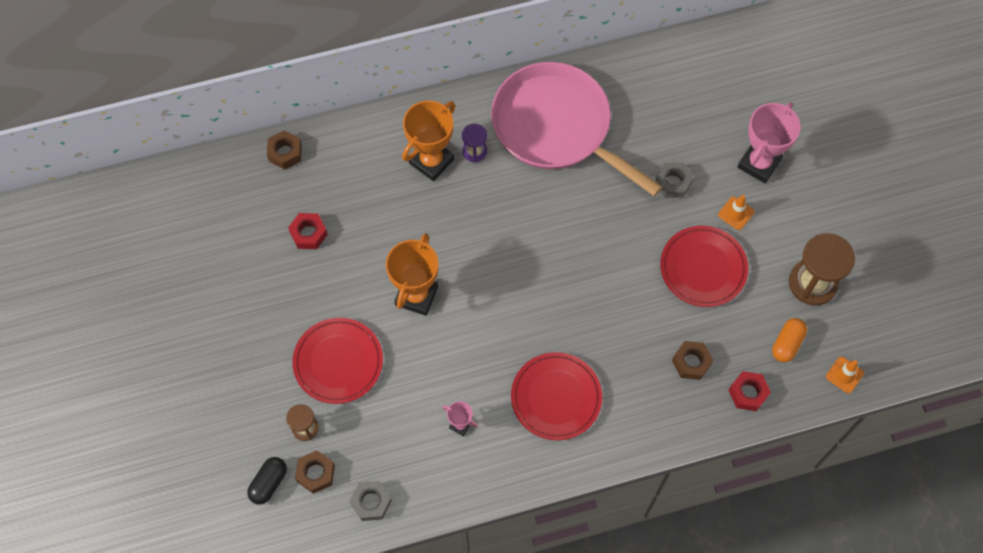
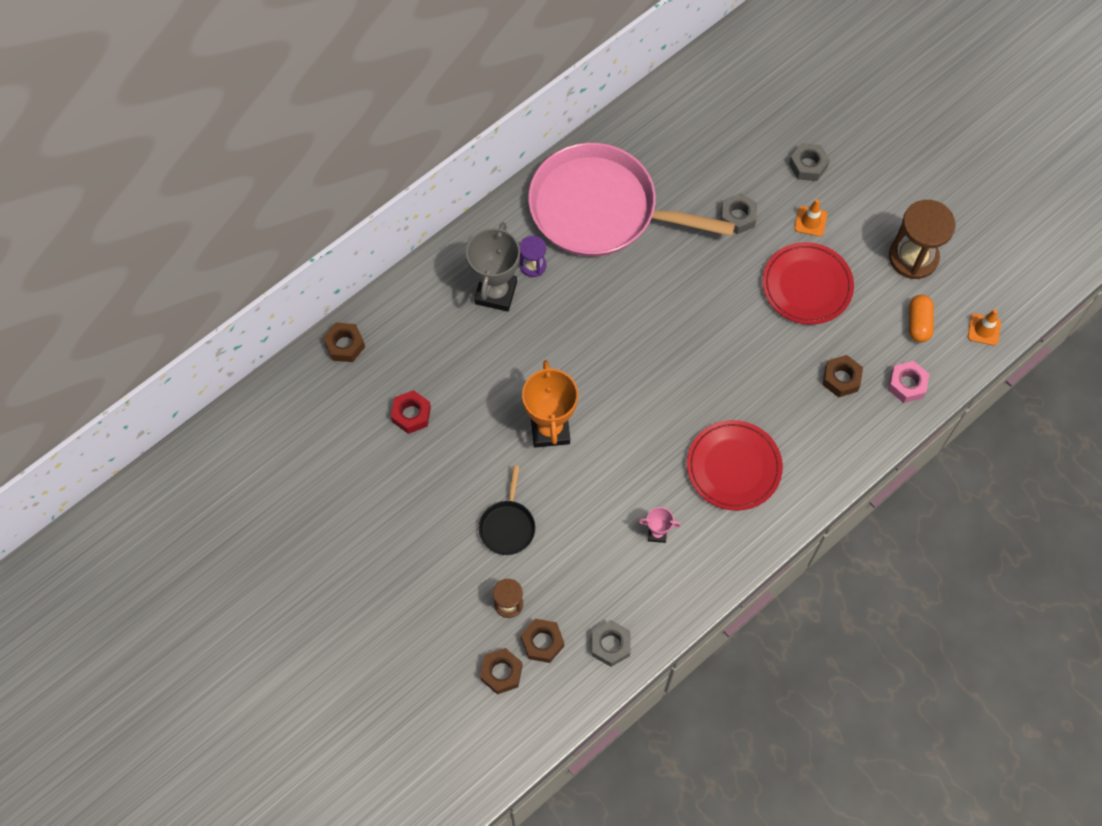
camera: 25 degrees left, 0 degrees up
black capsule [247,457,287,505] -> brown nut [480,648,522,694]
red plate [293,318,383,404] -> black pan [479,466,535,555]
orange trophy [402,101,455,181] -> grey trophy [466,222,520,312]
red nut [729,371,771,411] -> pink nut [888,361,930,403]
pink trophy [738,102,801,183] -> grey nut [789,143,830,181]

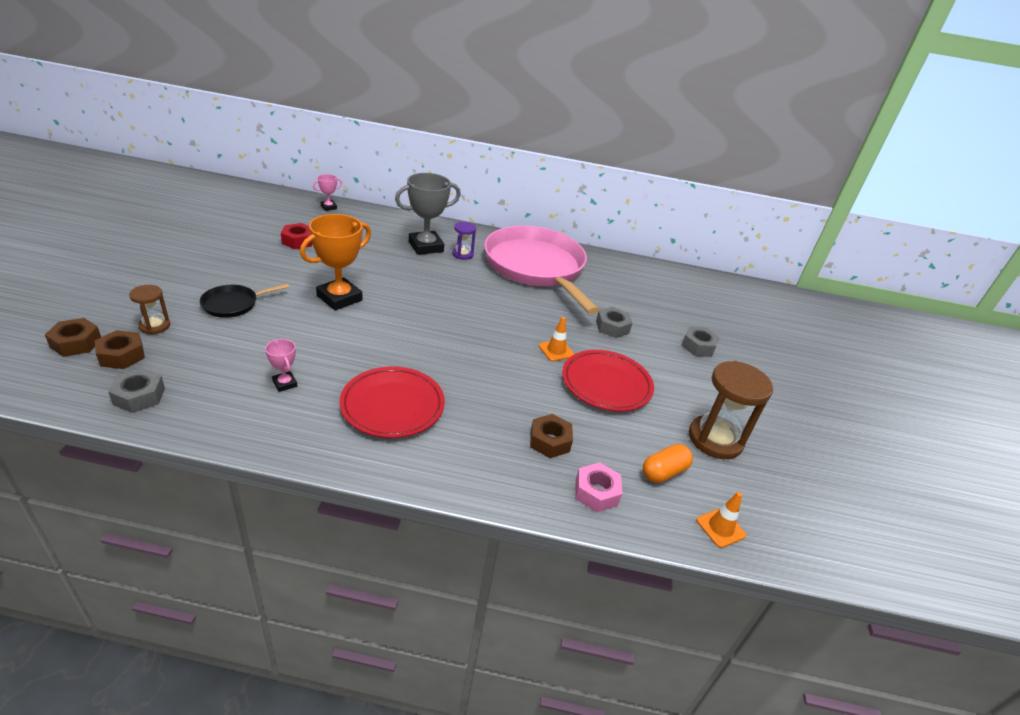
camera: 45 degrees right, 30 degrees down
brown nut [323,323,365,362] -> pink trophy [313,174,342,211]
orange traffic cone [794,199,827,237] -> orange traffic cone moved to [539,317,574,361]

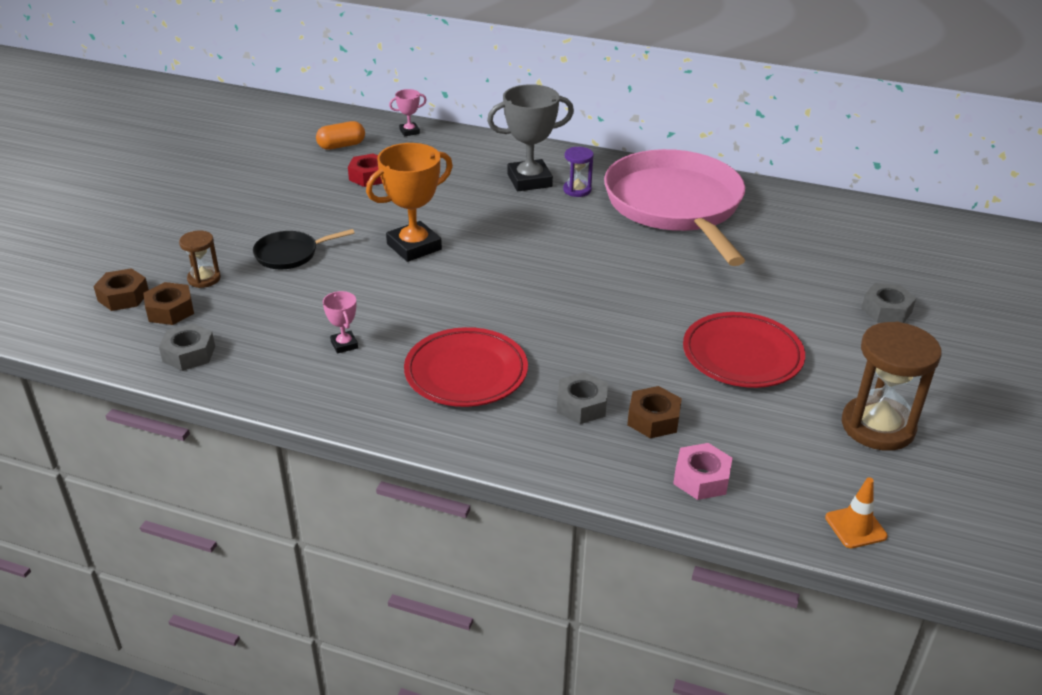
camera: 15 degrees right, 0 degrees up
orange traffic cone [539,317,574,361] -> none
grey nut [596,307,632,338] -> grey nut moved to [557,372,608,424]
orange capsule [643,444,693,483] -> orange capsule moved to [316,121,365,150]

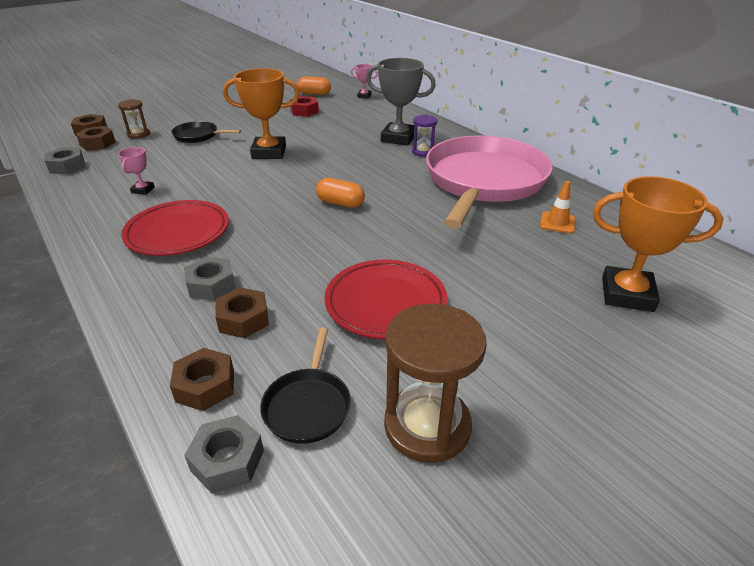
camera: 35 degrees right, 0 degrees up
pink nut [673,443,733,500] -> brown nut [170,348,234,411]
orange traffic cone [825,478,888,548] -> orange traffic cone moved to [540,181,575,233]
grey nut [861,283,916,323] -> grey nut moved to [184,415,264,493]
none -> black pan [260,328,351,444]
none -> orange capsule [316,178,365,208]
none -> orange trophy [593,176,724,312]

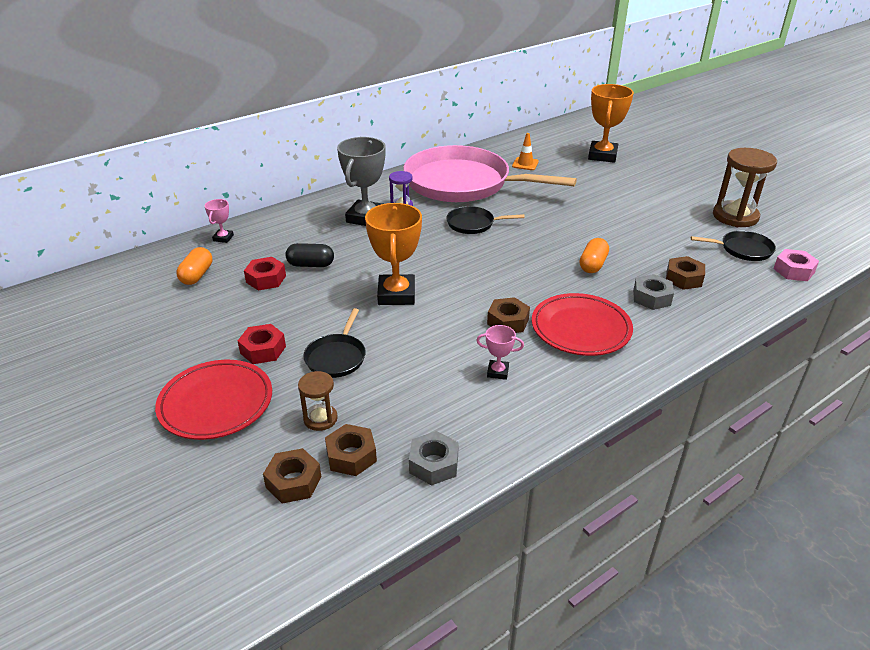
camera: 90 degrees left, 0 degrees up
brown nut [170,348,234,411] -> brown nut moved to [487,297,530,333]
grey nut [184,415,264,493] -> pink nut [773,249,819,281]
orange capsule [316,178,365,208] -> orange capsule moved to [580,238,609,273]
red plate [324,260,448,339] -> red plate moved to [155,360,272,440]
none -> red nut [238,324,286,364]
none -> black capsule [285,243,334,267]
none -> black pan [446,206,525,234]

